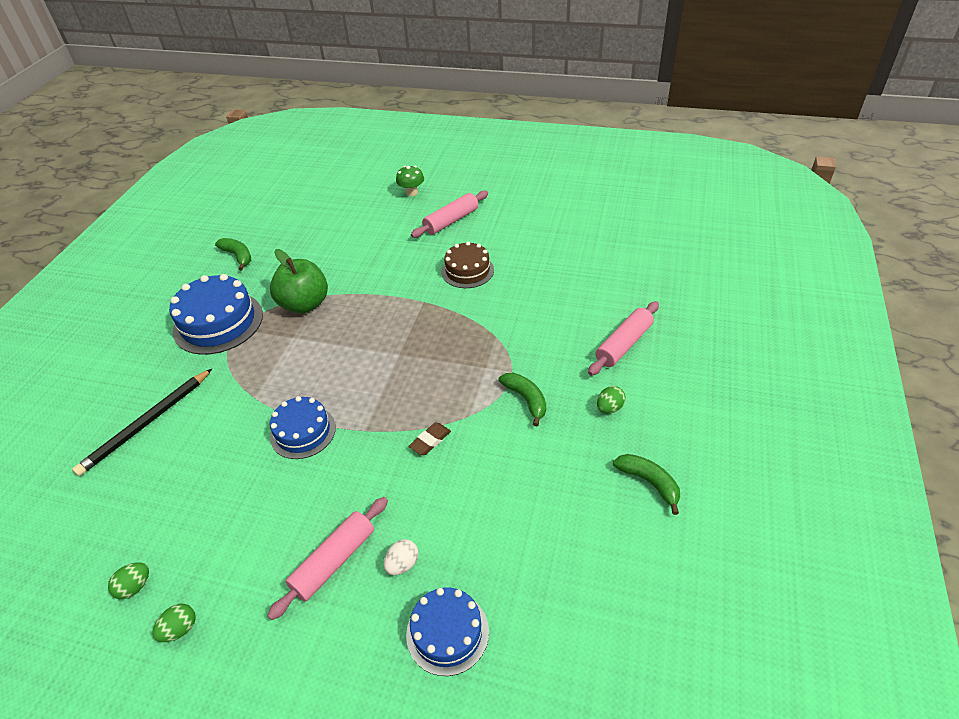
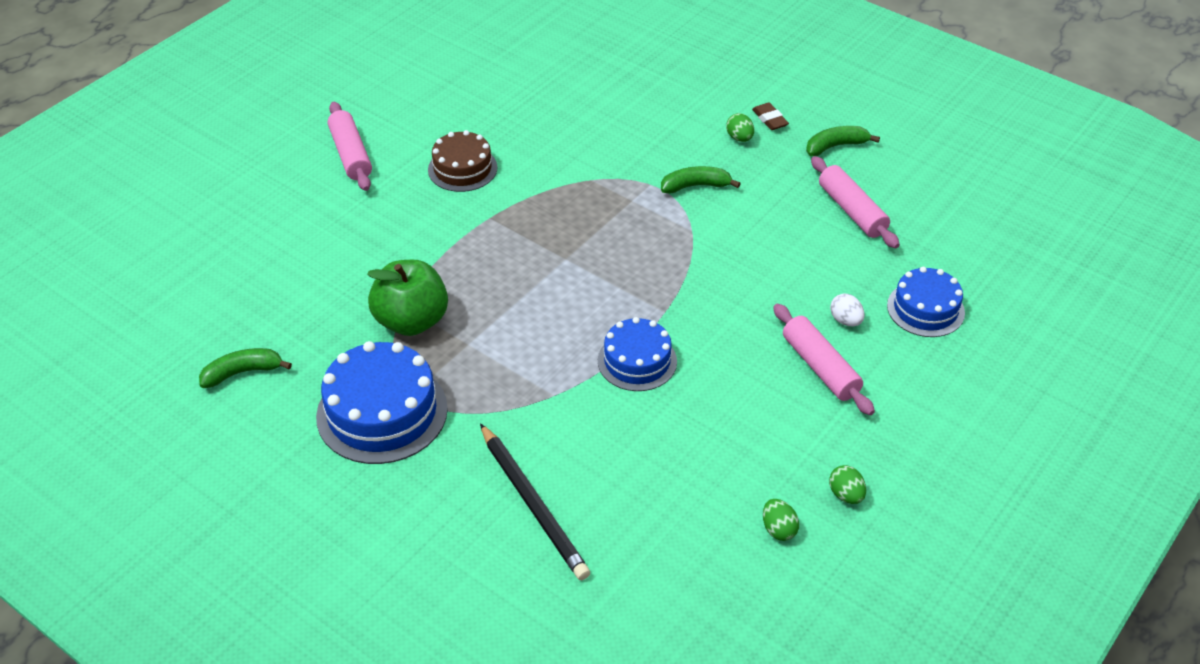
camera: 70 degrees left, 0 degrees up
green mushroom [396,166,424,196] -> none
brown eraser [409,423,451,455] -> brown eraser moved to [752,102,789,130]
pink rolling pin [588,301,659,376] -> pink rolling pin moved to [811,156,900,248]

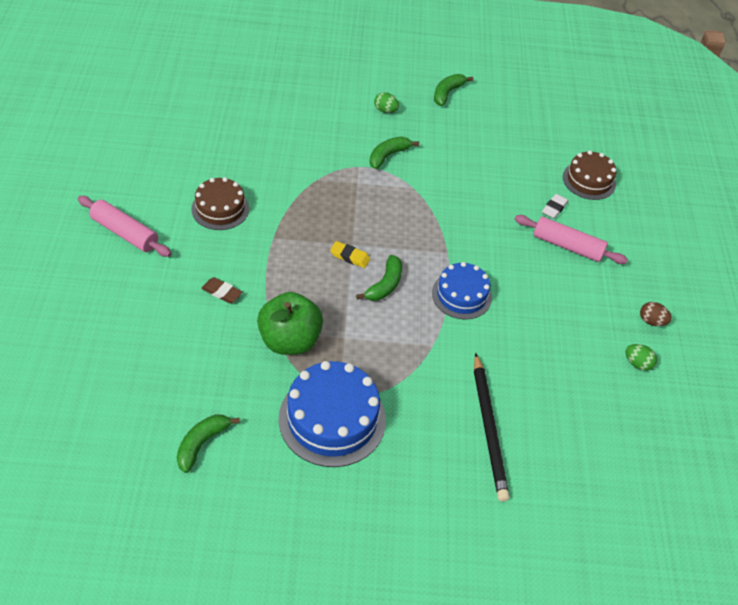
camera: 40 degrees left, 5 degrees up
black pencil [480,423,590,580] -> black pencil turned 60 degrees clockwise [474,353,510,502]
brown eraser [752,102,789,130] -> brown eraser moved to [201,277,243,303]
pink rolling pin [811,156,900,248] -> none
green egg [829,465,866,504] -> brown egg [640,302,672,326]
white egg [830,294,865,326] -> white eraser [542,194,568,219]
blue cake [887,267,965,337] -> brown cake [563,150,617,200]
none -> yellow eraser [330,241,370,268]
none -> green banana [356,255,402,301]

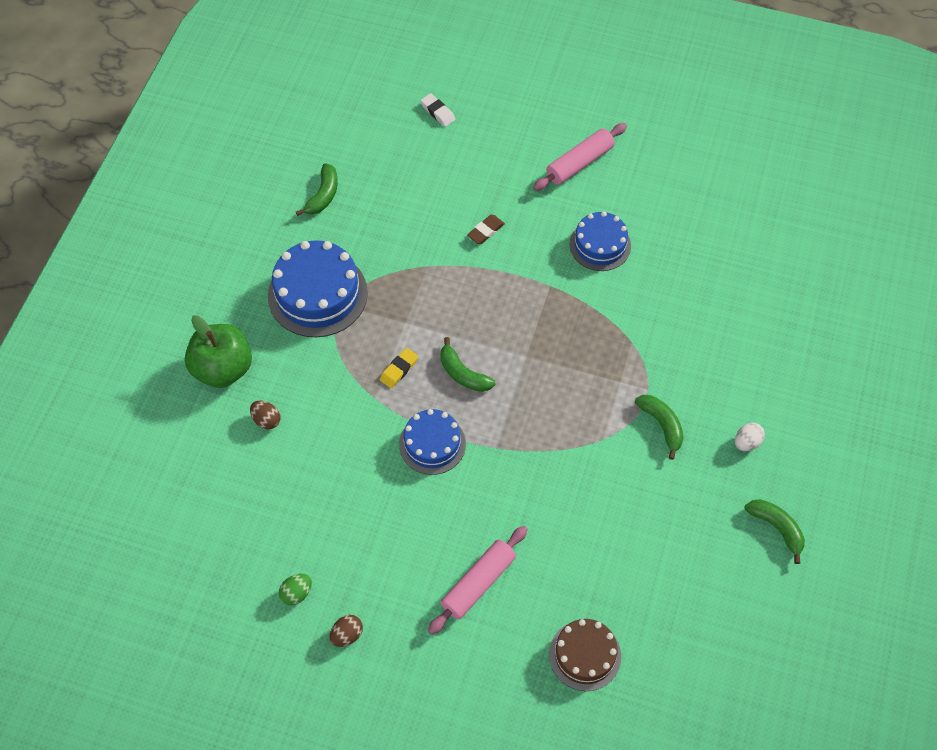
camera: 110 degrees right, 10 degrees up
green banana [177,414,240,473] -> green banana turned 60 degrees clockwise [296,163,338,216]
brown cake [191,177,249,230] -> blue cake [570,211,631,271]
green apple [257,292,323,355] -> green apple moved to [185,315,252,388]
yellow eraser [330,241,370,268] -> yellow eraser moved to [380,348,418,388]
green egg [374,92,399,113] -> white egg [735,423,765,451]
black pencil [474,353,510,502] -> brown egg [250,401,280,430]
white eraser [542,194,568,219] -> white eraser moved to [420,93,456,127]

